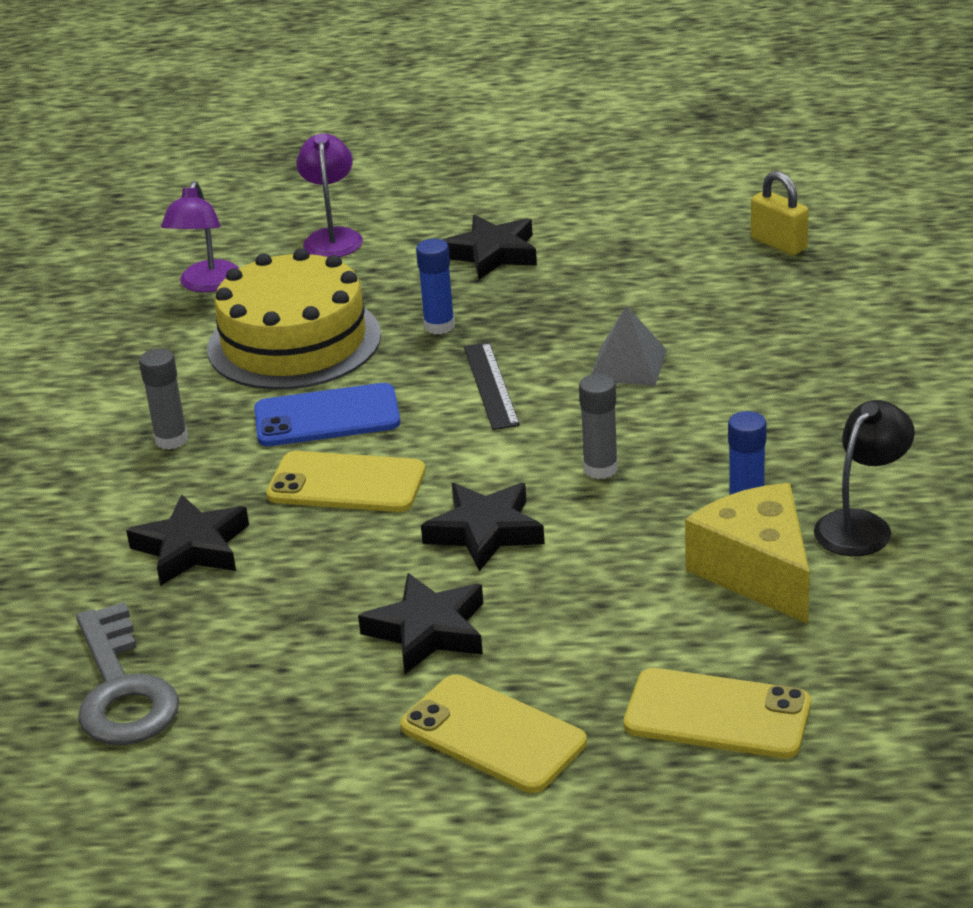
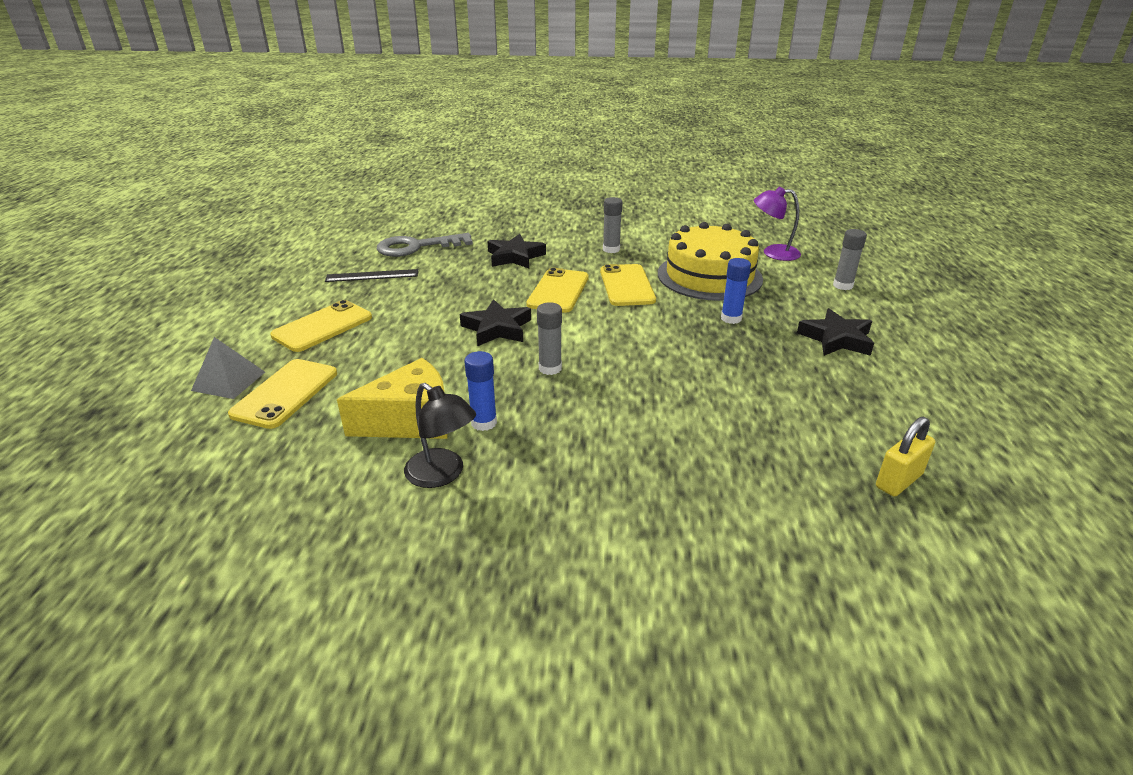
camera: 90 degrees right, 0 degrees up
blue phone [254,383,400,446] -> yellow phone [600,264,656,306]
purple lamp [296,133,363,257] -> grey glue stick [833,229,867,290]
black star [358,573,483,674] -> none
black ruler [464,342,520,430] -> black ruler moved to [325,269,418,282]
grey pyramid [591,305,667,386] -> grey pyramid moved to [191,337,265,399]

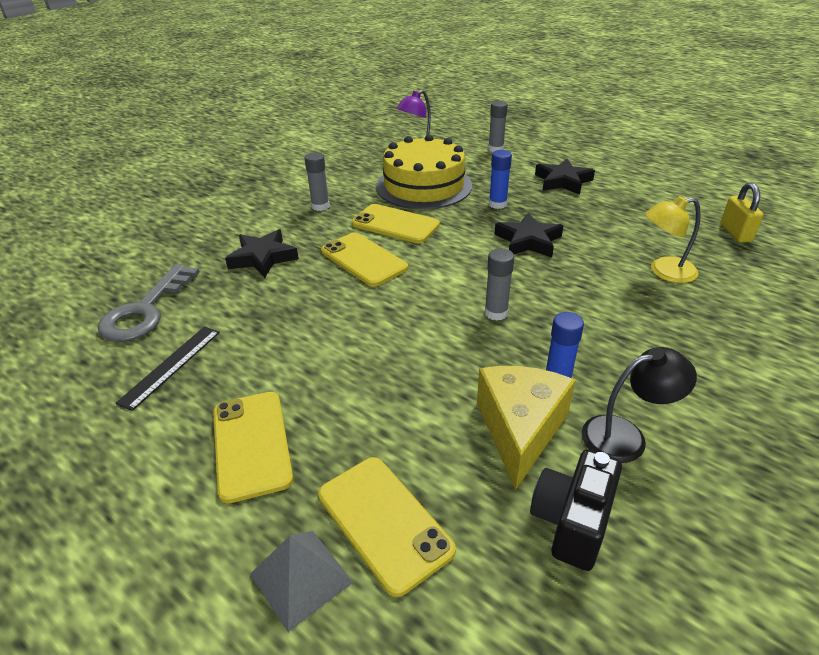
camera: 55 degrees left, 5 degrees up
black star [460,299,531,346] -> black star moved to [494,212,563,258]
none -> black camera [530,449,622,571]
none -> yellow lamp [645,196,701,283]

